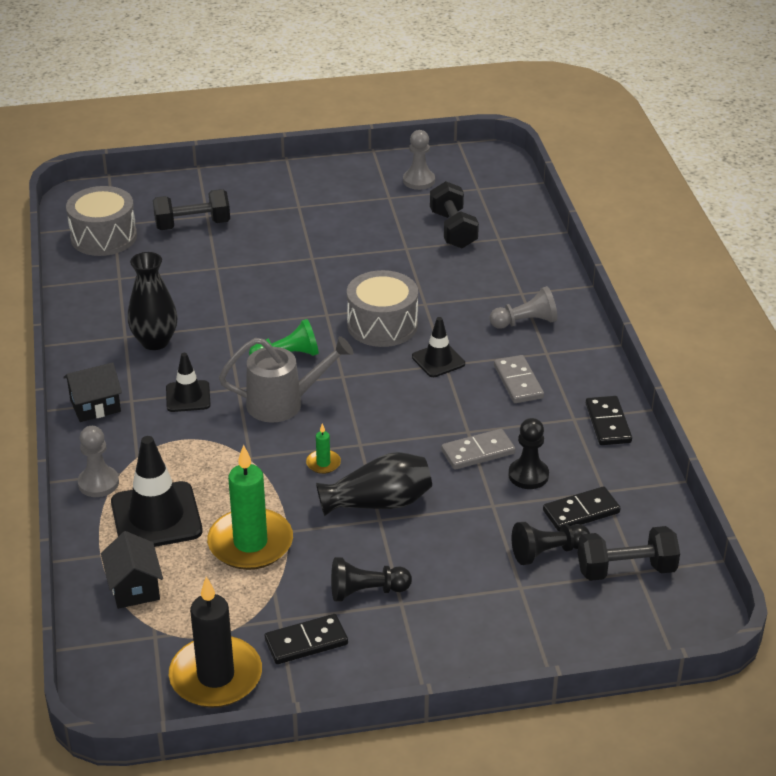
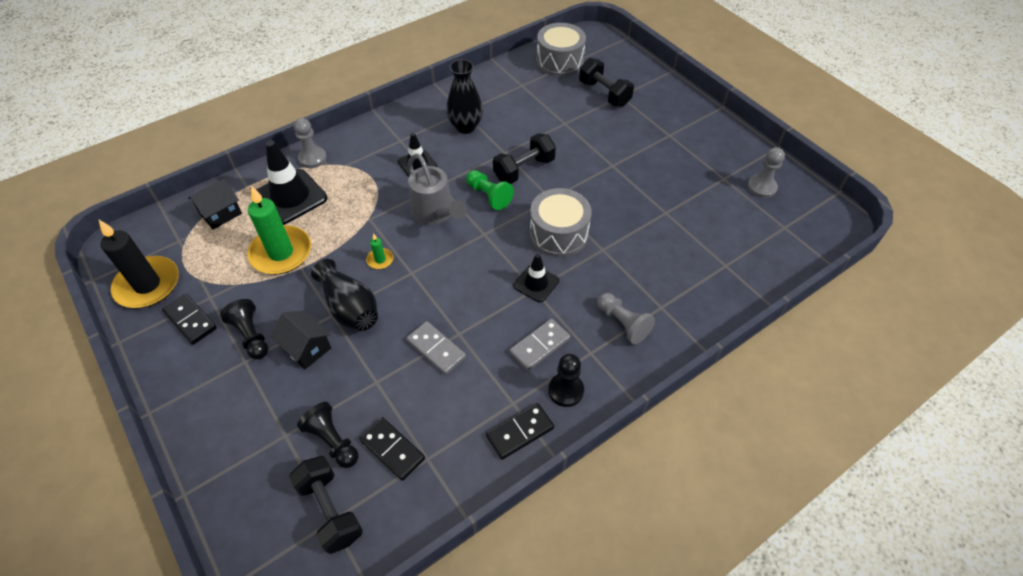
camera: 65 degrees right, 15 degrees up
black house [63,362,122,422] -> black house moved to [270,310,331,369]
black dumbbell [430,181,479,248] -> black dumbbell moved to [493,133,556,184]
black pawn [508,418,549,489] -> black pawn moved to [548,354,584,407]

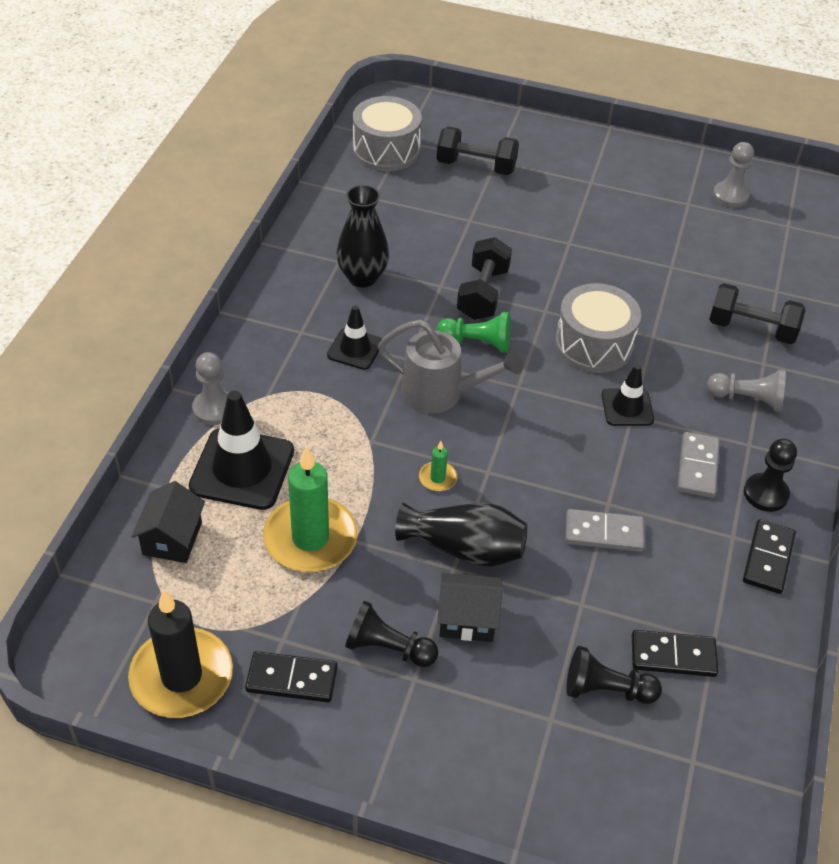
camera: 40 degrees left, 5 degrees down
black dumbbell [289,456,363,554] -> black dumbbell moved to [709,283,805,344]

